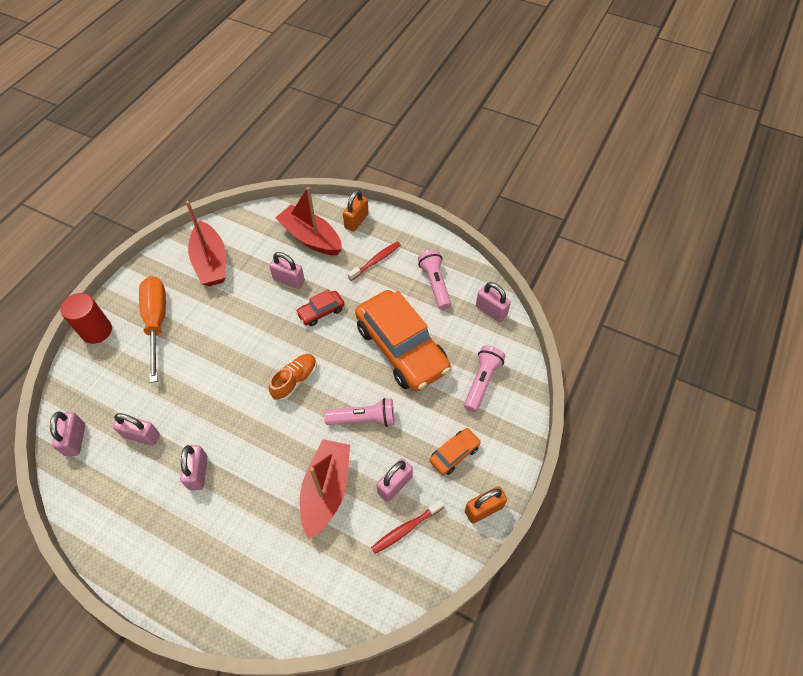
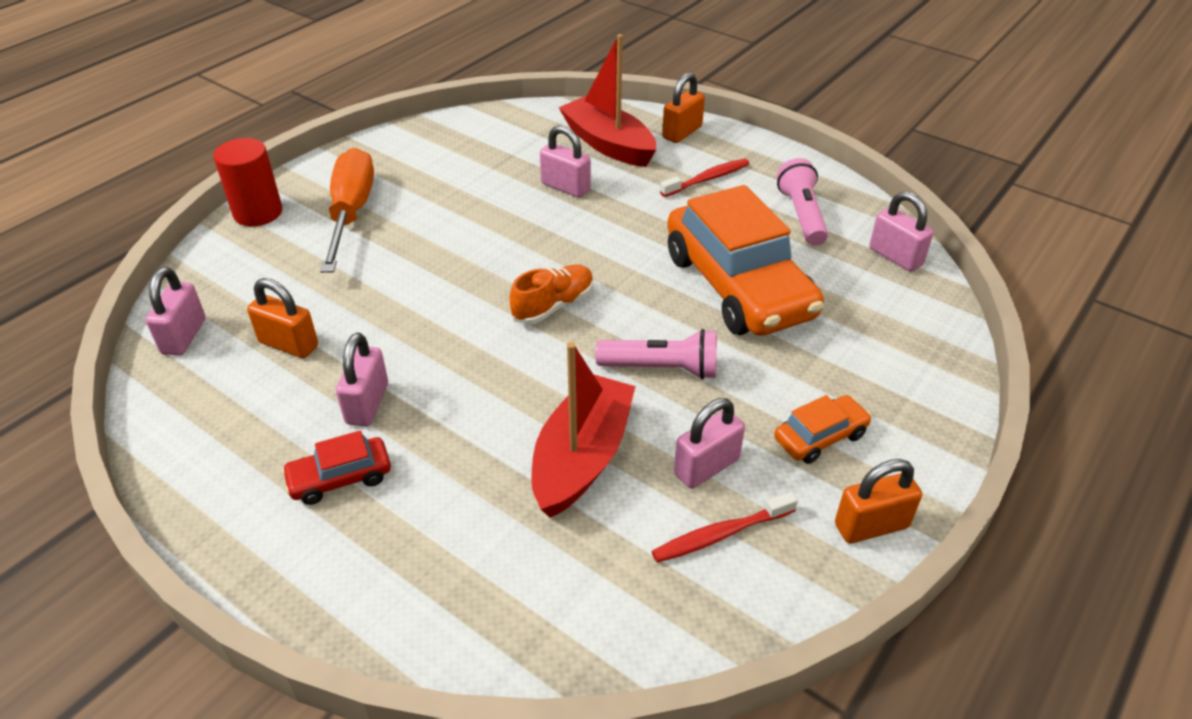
camera: 10 degrees right, 15 degrees down
pink padlock [113,413,160,446] -> orange padlock [247,278,318,358]
red boat [186,201,226,286] -> none
red car [296,289,345,326] -> red car moved to [282,431,391,505]
pink flashlight [464,345,505,412] -> none

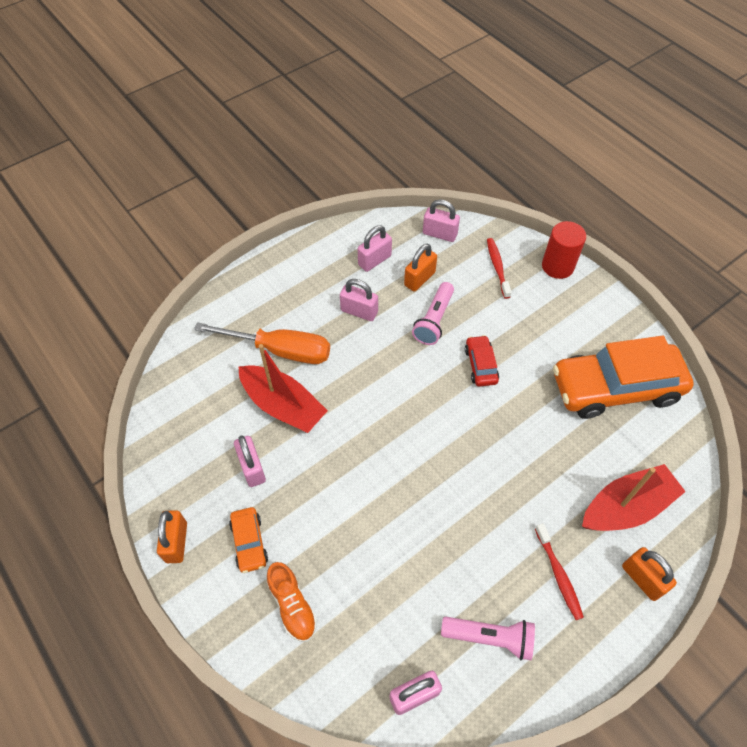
camera: 105 degrees right, 15 degrees up
red car [282,431,391,505] -> red car moved to [465,335,499,387]
orange screwdriver [320,148,374,273] -> orange screwdriver moved to [194,322,330,364]
orange shoe [510,264,594,325] -> orange shoe moved to [267,562,317,642]
pink padlock [540,125,591,198] -> pink padlock moved to [358,225,392,272]
pink flashlight [595,329,717,380] -> pink flashlight moved to [412,282,454,345]
red toothbrush [652,492,798,563] -> red toothbrush moved to [487,238,512,299]
orange car [667,185,824,336] -> orange car moved to [553,336,694,419]

